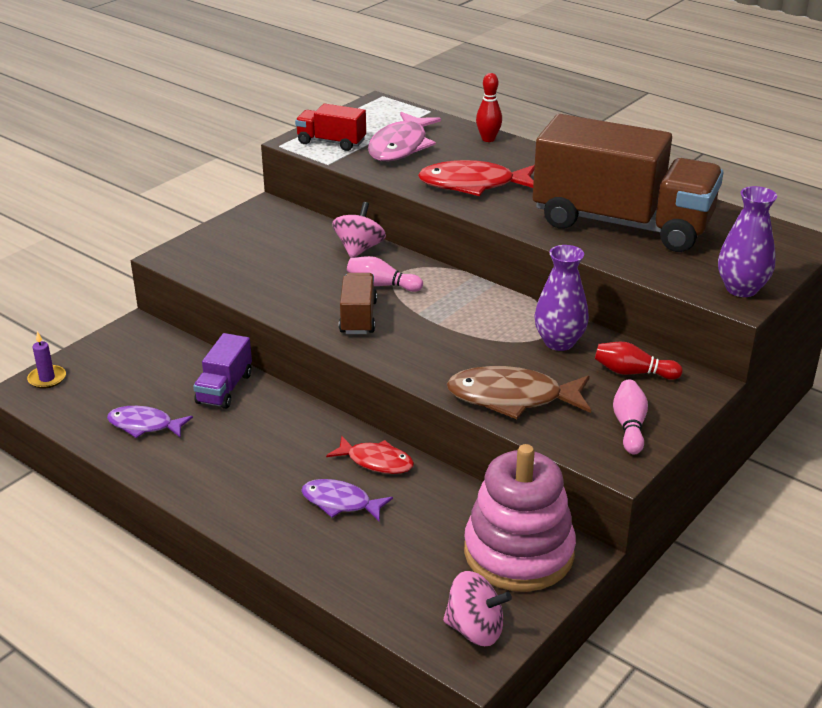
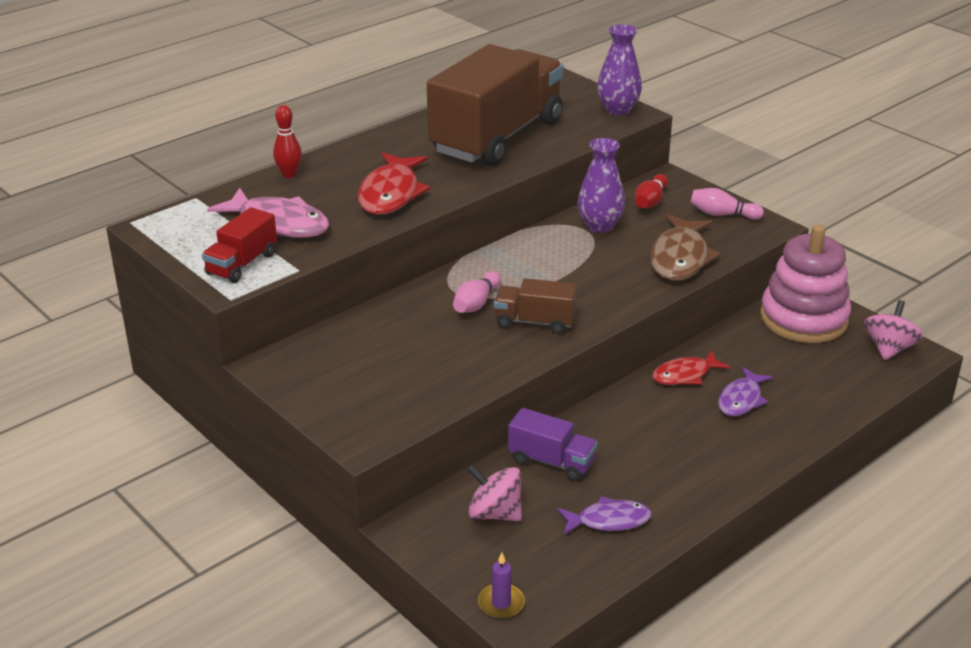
camera: 80 degrees left, 0 degrees up
purple fish [107,406,193,438] -> purple fish turned 120 degrees counterclockwise [557,496,652,535]
red fish [326,436,414,474] -> red fish turned 150 degrees counterclockwise [652,351,730,385]
pink spinning top [332,202,386,258] -> pink spinning top moved to [467,464,522,521]

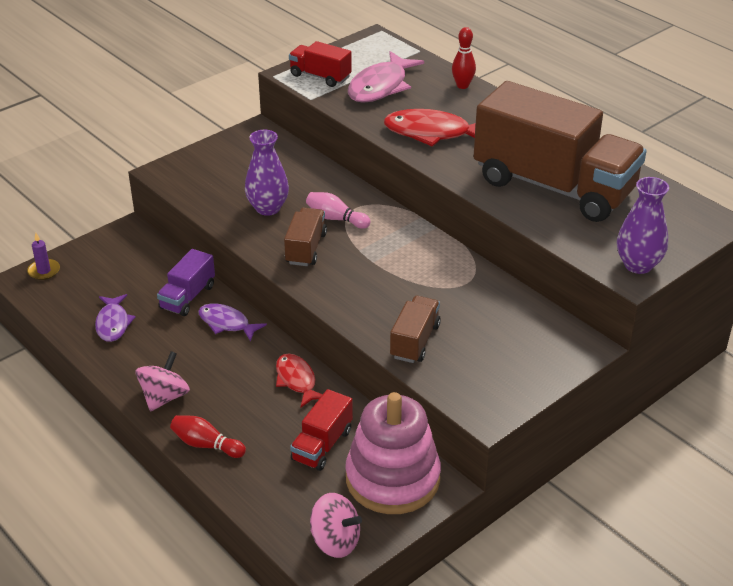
camera: 90 degrees right, 5 degrees up
pink spinning top [467,464,522,521] -> pink spinning top moved to [136,351,190,411]
purple vase [578,138,625,233] -> purple vase moved to [245,130,289,216]
red bowling pin [635,174,668,208] -> red bowling pin moved to [170,415,246,458]
brown fish [650,214,721,280] -> brown truck [390,296,441,363]
pink bowling pin [690,188,764,220] -> none
purple fish [718,367,773,416] -> purple fish moved to [198,304,267,342]
none -> red truck [290,389,353,471]

